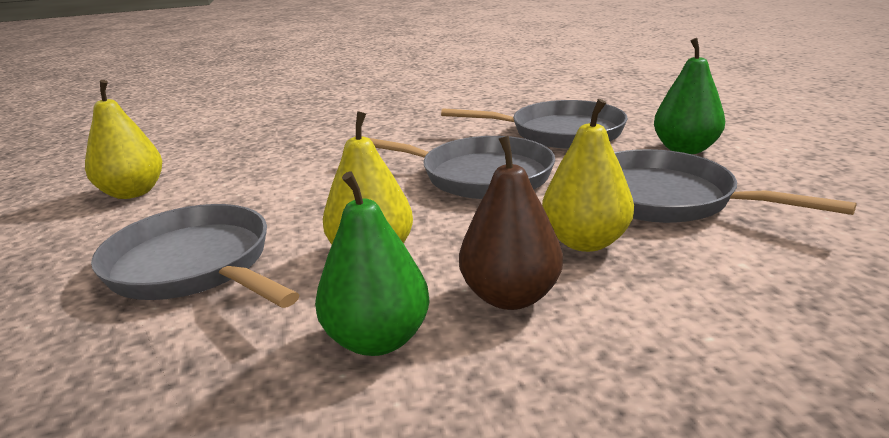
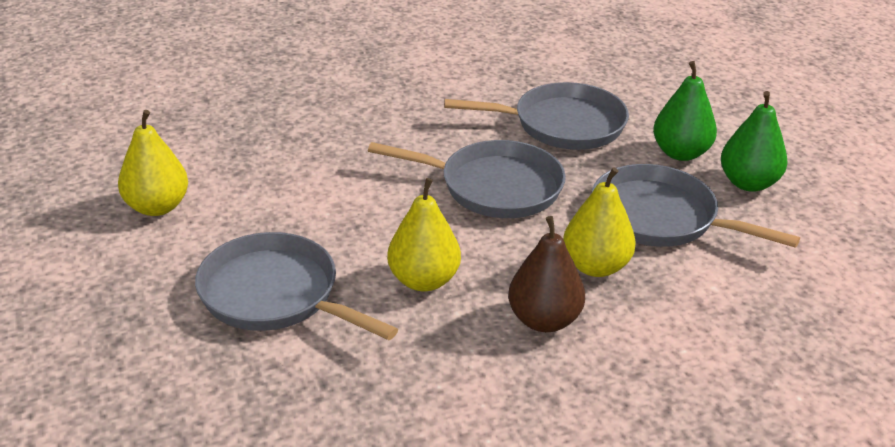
camera: 10 degrees left, 10 degrees up
green pear [315,171,430,356] -> green pear moved to [721,91,788,192]

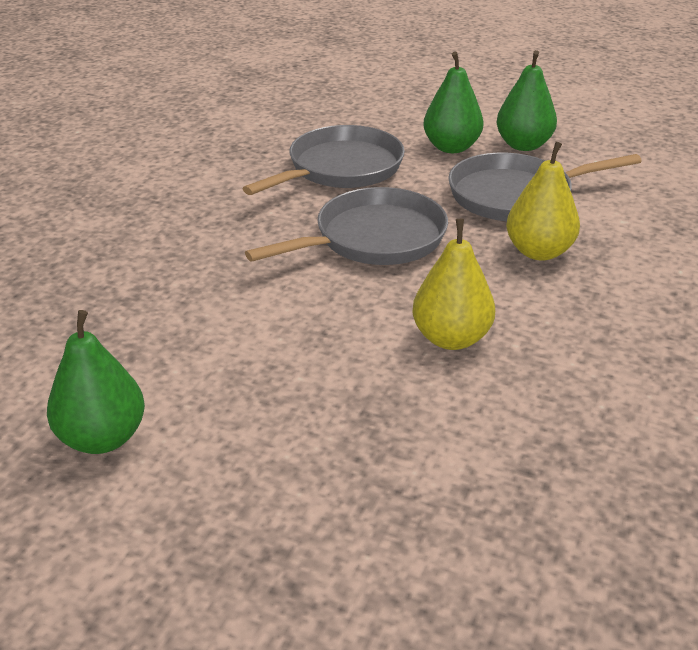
camera: 45 degrees left, 0 degrees up
yellow pear [118,110,188,216] -> green pear [47,310,145,454]
grey pan [195,232,398,340] -> none
brown pear [508,216,585,332] -> none

